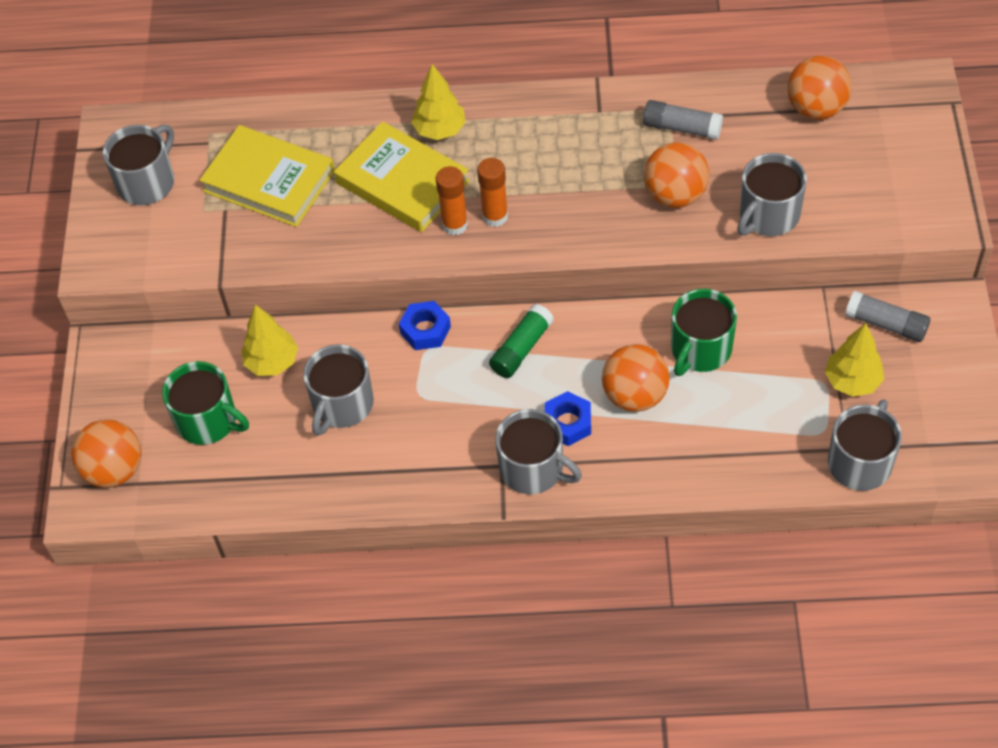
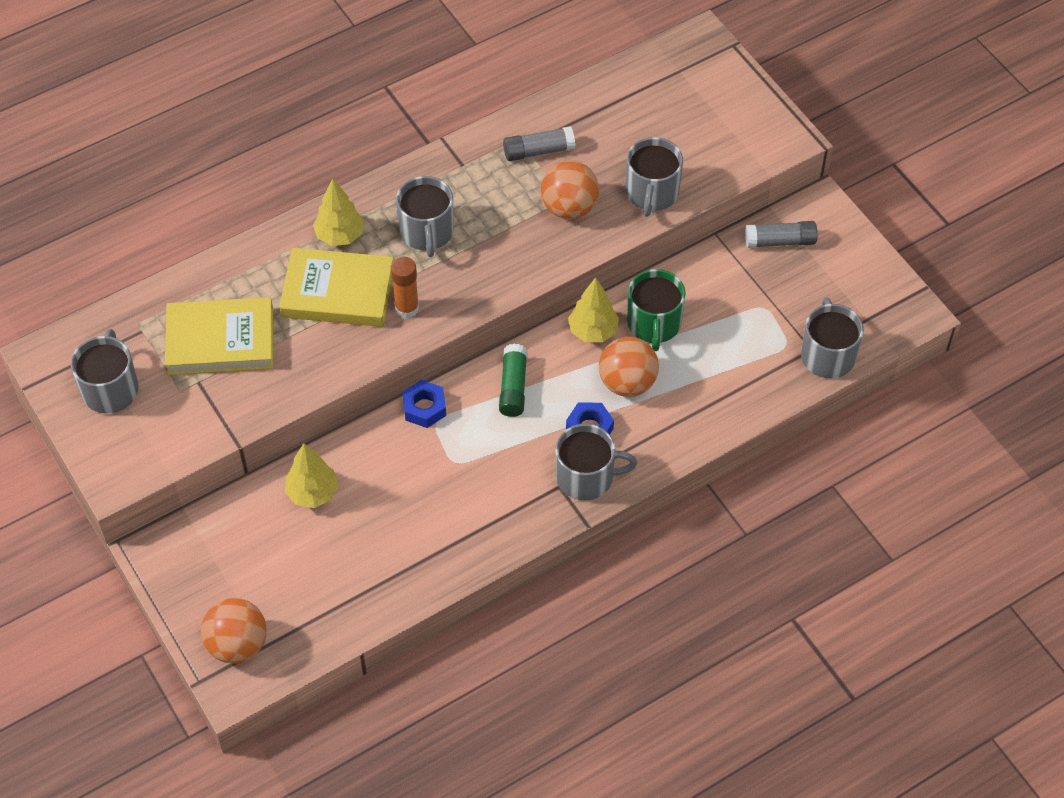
camera: 35 degrees left, 0 degrees up
green mug [162,361,249,445] -> none
grey mug [303,344,374,436] -> grey mug moved to [396,176,454,257]
orange glue stick [477,158,508,227] -> none
orange ball [787,56,852,120] -> none
yellow tree [825,323,884,397] -> yellow tree moved to [568,277,619,342]

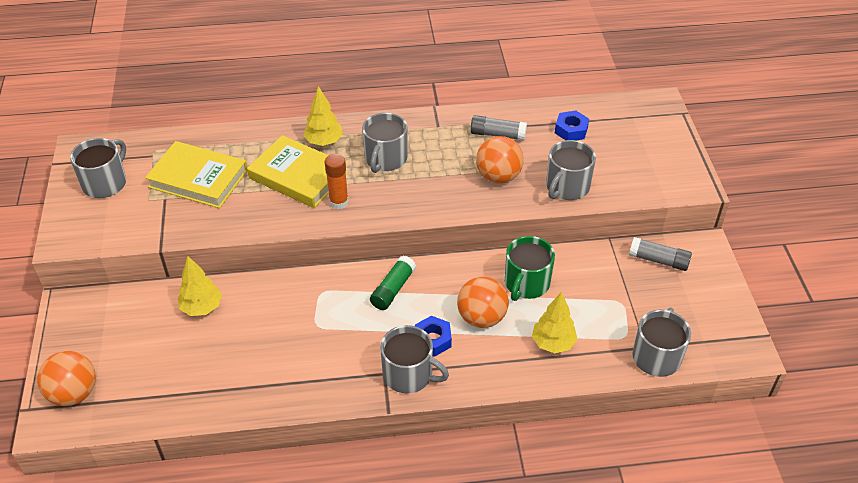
camera: 25 degrees right, 10 degrees down
blue nut [402,380,446,428] -> blue nut moved to [555,111,589,140]
yellow tree [568,277,619,342] -> yellow tree moved to [532,292,578,353]

